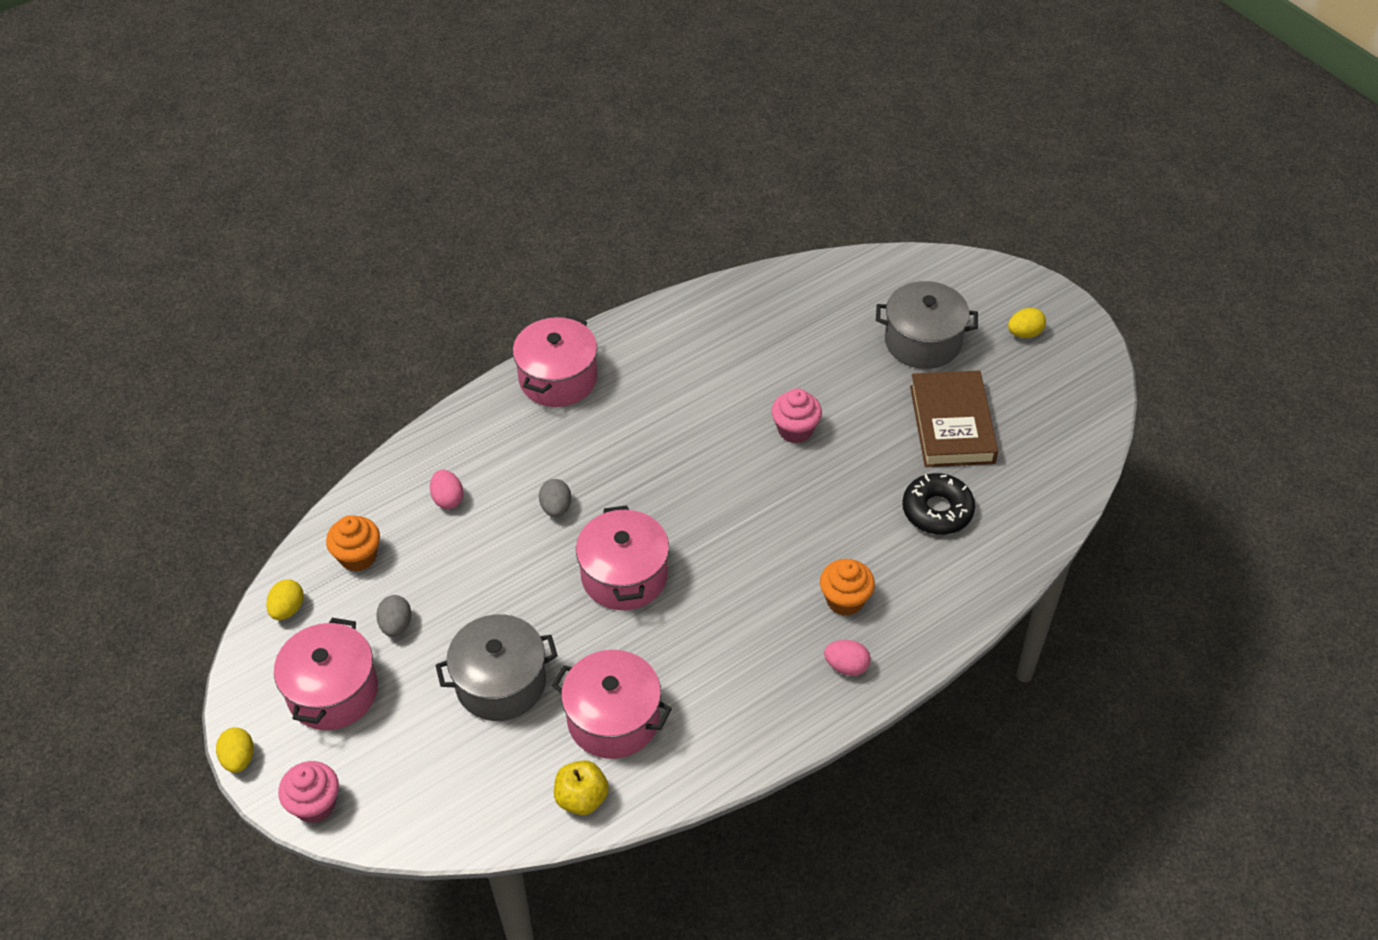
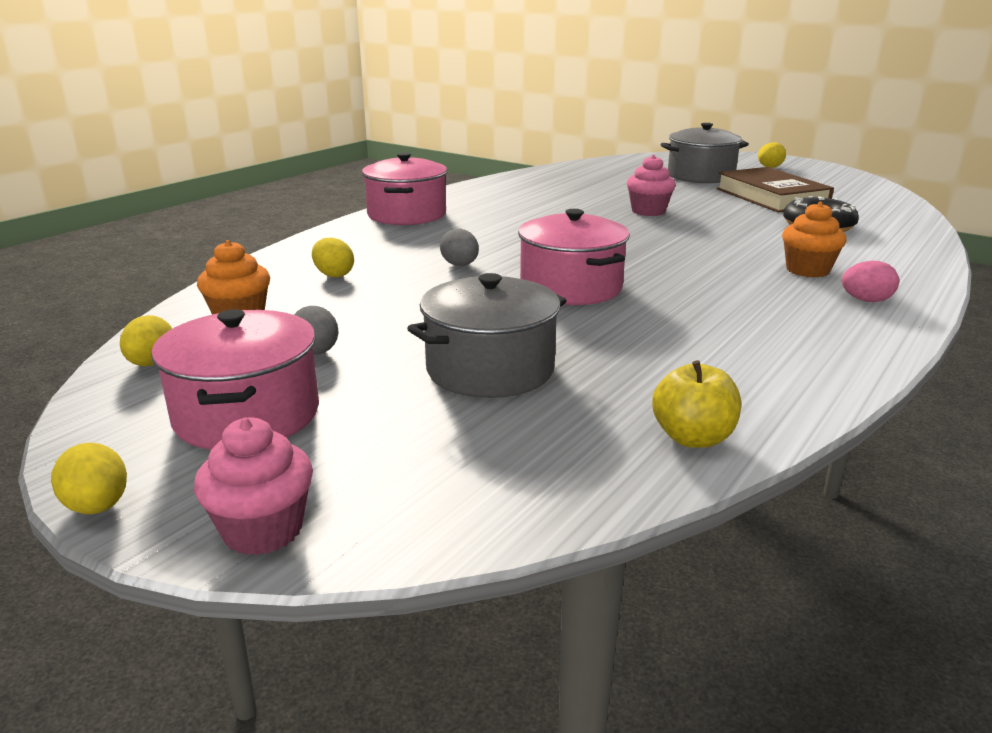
camera: 20 degrees left, 25 degrees down
pink egg [430,470,464,509] -> yellow egg [312,238,354,278]
pink pot [552,650,672,759] -> none

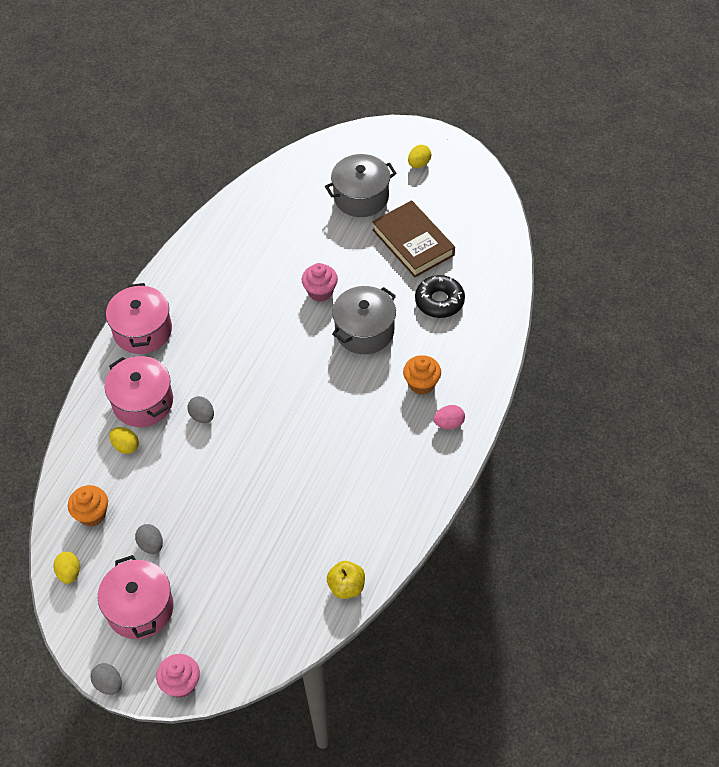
camera: 10 degrees left, 30 degrees up
yellow egg [51,442,127,514] -> grey egg [91,663,122,695]
grey pot [407,273,567,398] -> grey pot moved to [332,286,396,354]
pink pot [518,209,630,305] -> pink pot moved to [105,356,173,427]

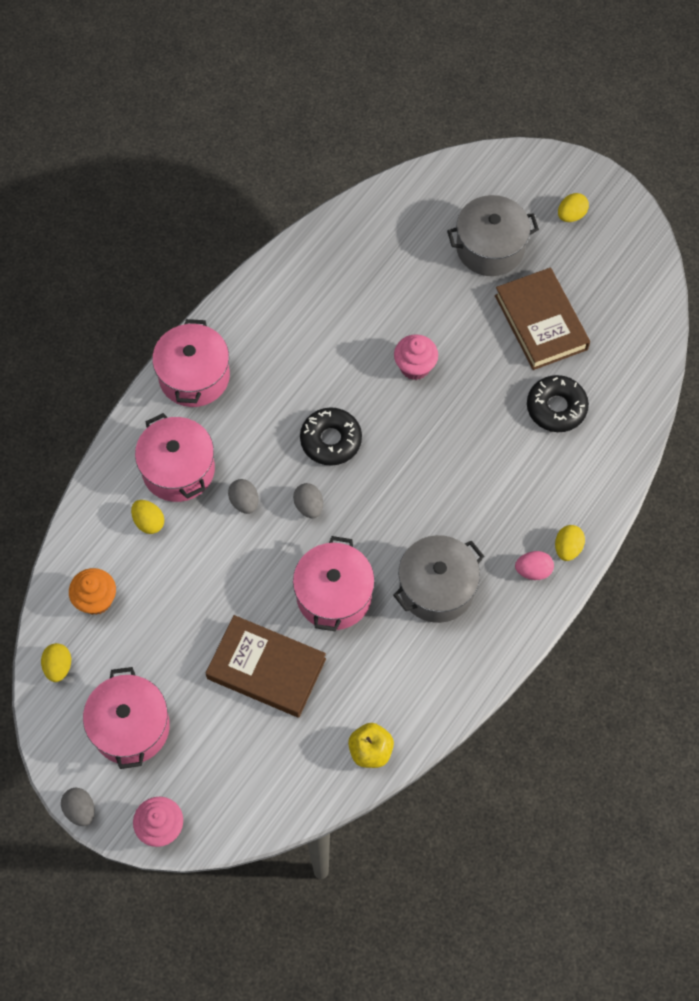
camera: 10 degrees right, 10 degrees up
grey egg [135,524,163,554] -> grey egg moved to [293,483,323,518]
grey pot [332,286,396,354] -> grey pot moved to [393,535,484,623]
orange cupcake [403,355,441,395] -> none
none -> brown book [206,615,326,718]
none -> pink pot [293,536,375,631]
none -> black donut [300,407,362,466]
none -> yellow egg [555,525,585,561]

